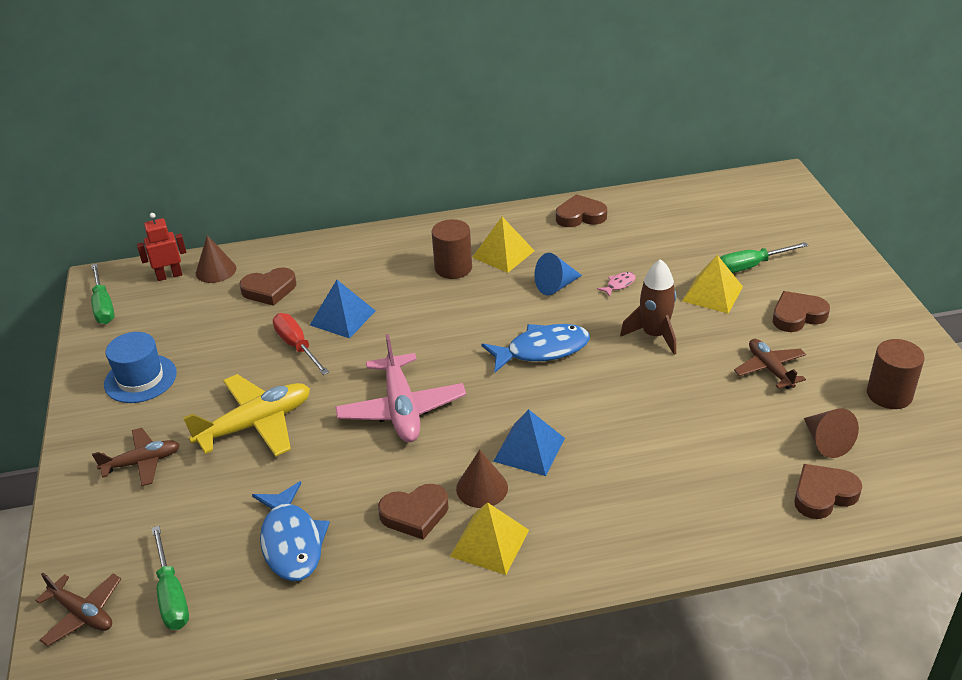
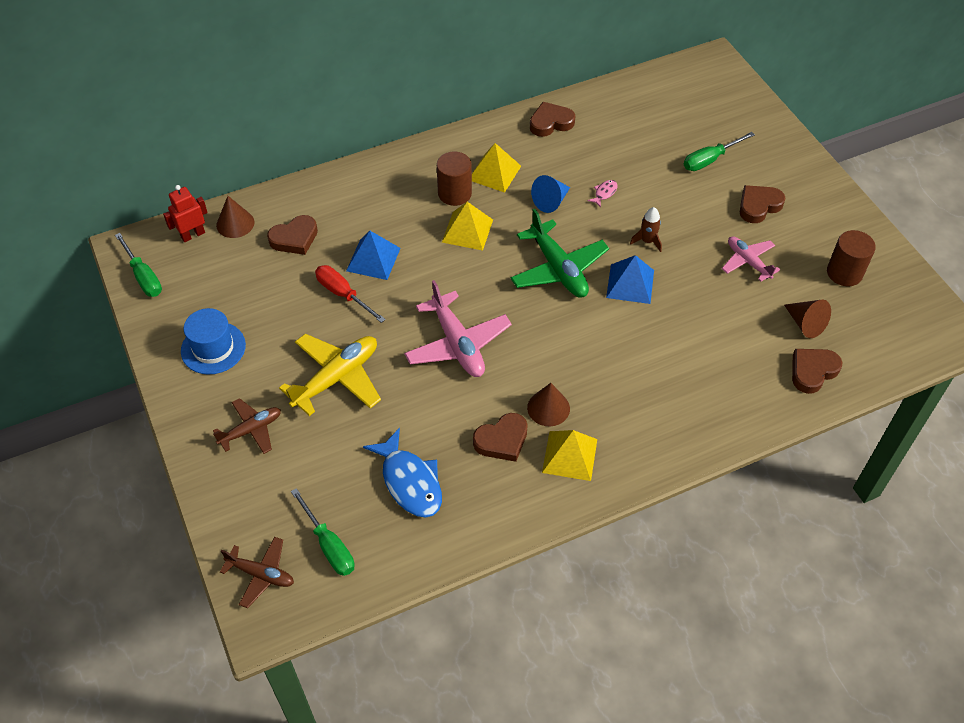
camera: 15 degrees left, 15 degrees up
blue fish [481,324,590,373] -> green plane [510,209,609,298]
blue pyramid [493,409,565,476] -> blue pyramid moved to [606,255,654,304]
brown rocket [620,259,676,355] -> brown rocket [630,207,662,252], size x0.62
yellow pyramid [682,255,743,314] -> yellow pyramid moved to [442,202,493,251]
brown plane [734,339,806,389] -> pink plane [722,236,780,282]

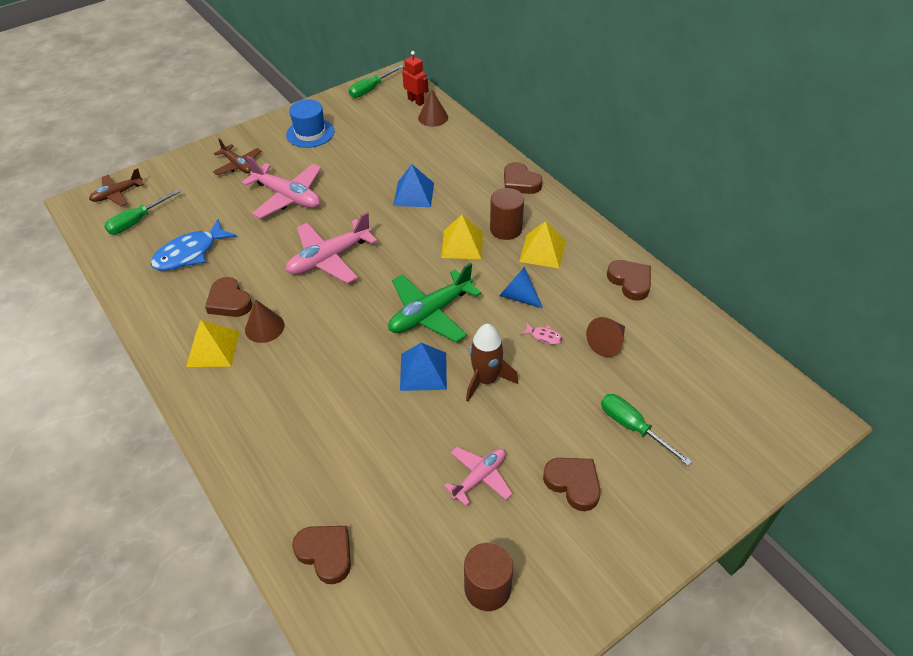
camera: 80 degrees right, 5 degrees down
brown plane [220,537,294,608] -> brown plane turned 45 degrees clockwise [89,168,144,206]
brown heart [267,215,318,255] -> brown heart moved to [504,162,542,194]
yellow plane [279,334,381,416] -> pink plane [241,156,321,219]
red screwdriver [315,265,386,323] -> none
brown rocket [630,207,662,252] -> brown rocket [466,324,518,402], size x1.61
brown cone [784,300,831,338] -> brown cone moved to [586,317,625,357]

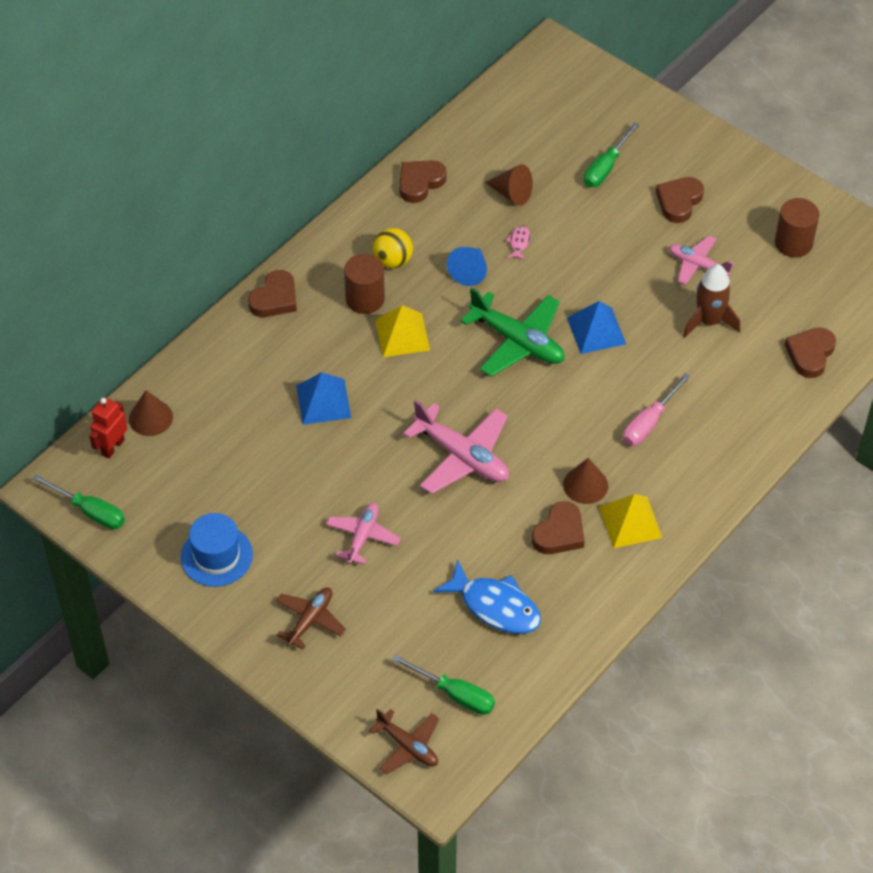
camera: 105 degrees left, 5 degrees up
pink plane [241,156,321,219] -> pink plane [326,503,401,565], size x0.61
brown rocket [466,324,518,402] -> brown rocket moved to [683,264,740,338]
yellow pyramid [519,221,566,268] -> yellow ball [373,228,413,268]
none -> pink screwdriver [623,373,690,446]

